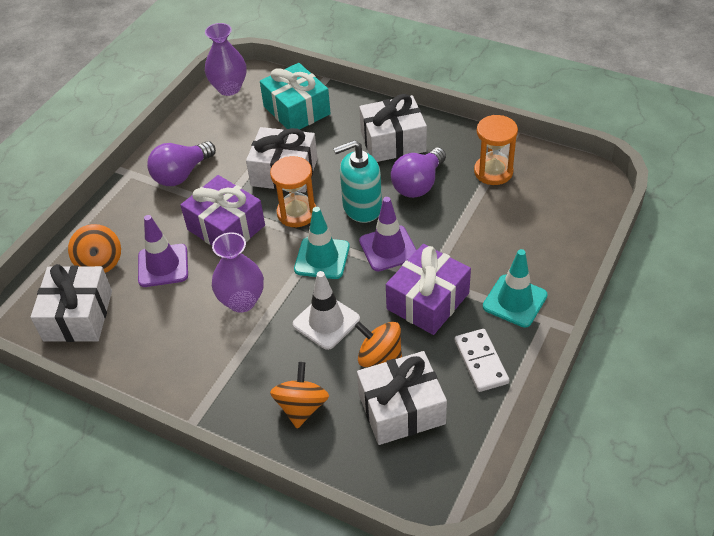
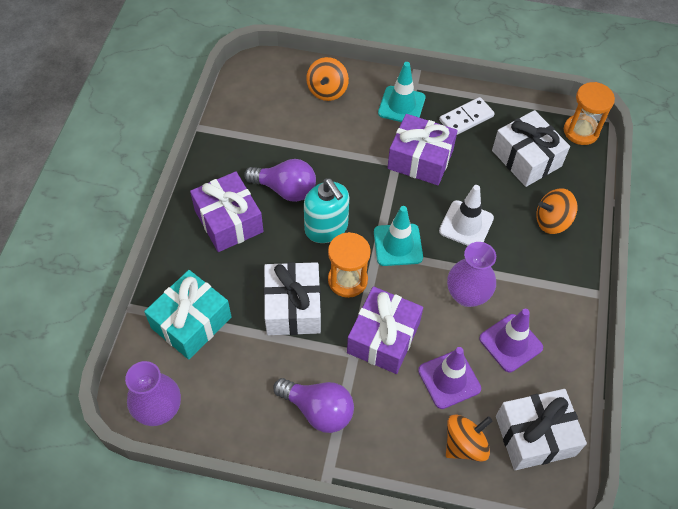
camera: 110 degrees left, 10 degrees up
orange spinning top [355,322,402,367] -> orange spinning top moved to [306,57,349,101]
white gift [359,94,427,162] -> purple gift [190,171,264,252]
purple traffic cone [359,197,417,271] -> purple traffic cone moved to [479,309,543,372]
orange hourglass [474,115,518,185] -> orange hourglass moved to [564,82,615,145]

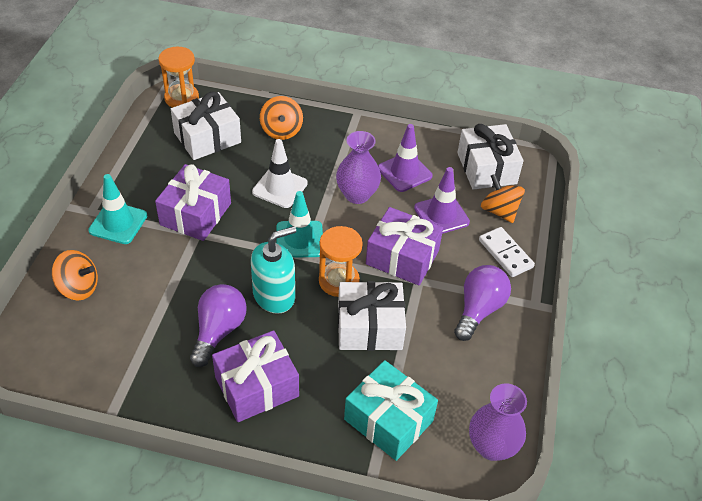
camera: 90 degrees left, 10 degrees down
white domino [439,97,495,135] -> white domino moved to [479,227,535,277]

